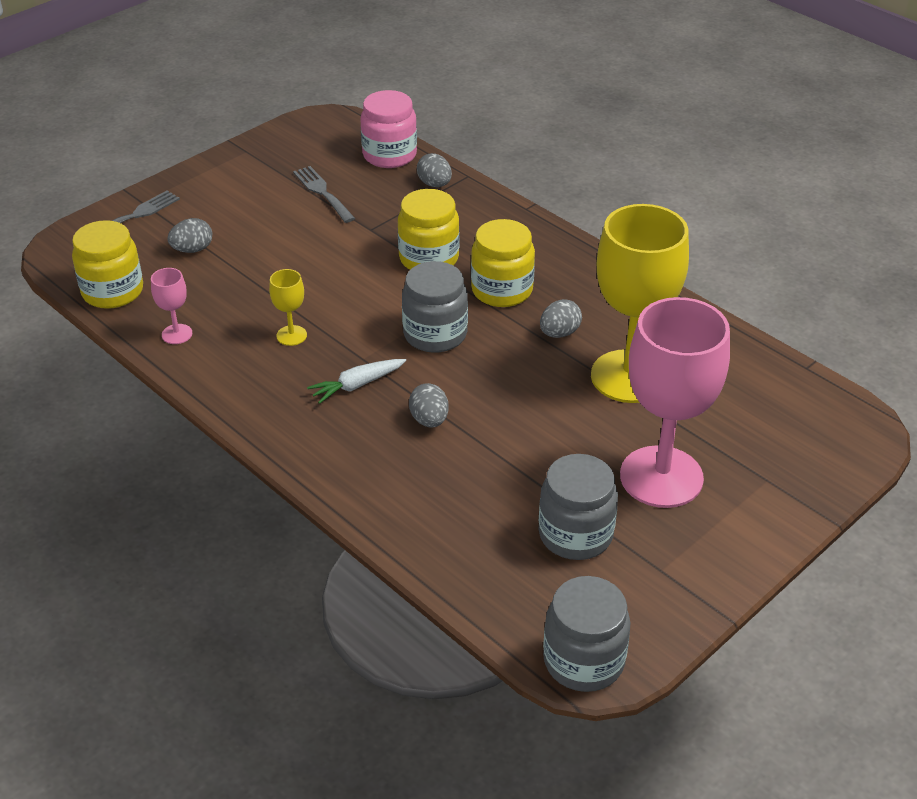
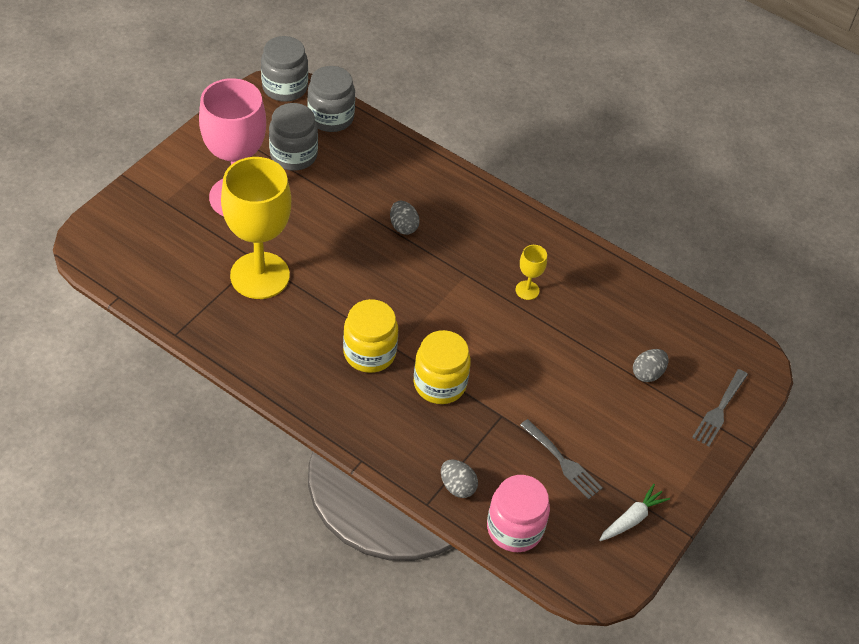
camera: 165 degrees right, 10 degrees up
yellow jar [72,220,143,309] -> none
pink goblet [151,268,192,344] -> none
white carrot [307,359,406,404] -> white carrot moved to [599,484,670,541]
grey jar [402,261,468,353] -> grey jar moved to [307,66,355,132]
grey egg [540,299,582,338] -> none

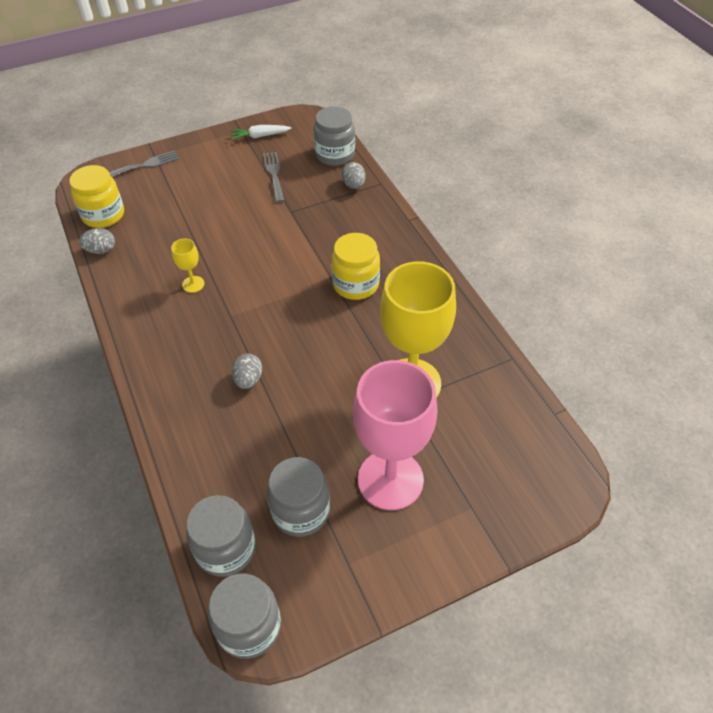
camera: 145 degrees left, 0 degrees up
yellow jar [414,330,471,404] -> yellow jar moved to [69,165,124,228]
pink jar [487,475,550,552] -> grey jar [313,106,355,166]
grey egg [633,349,668,382] -> grey egg moved to [79,228,115,254]

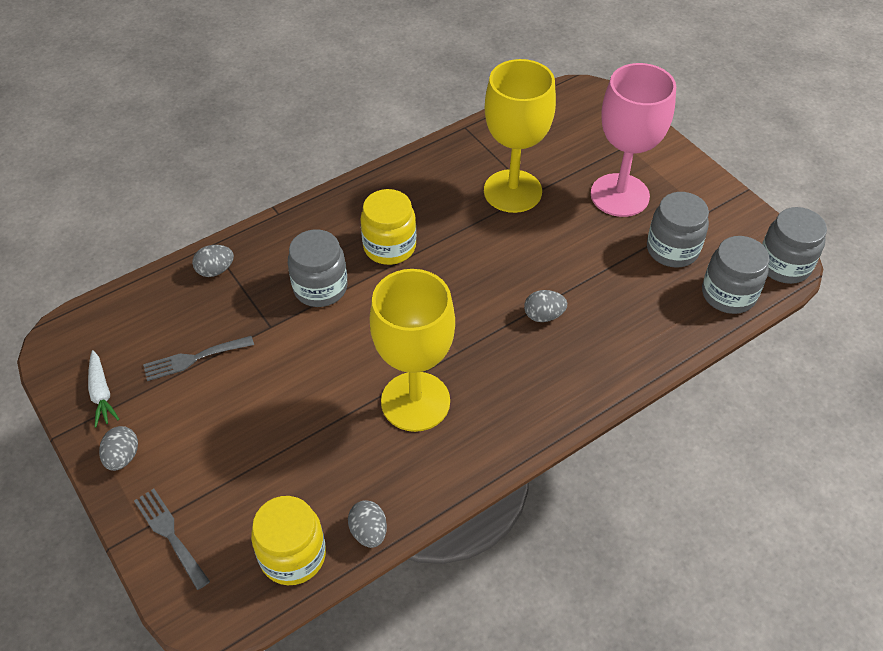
camera: 100 degrees left, 0 degrees up
yellow goblet [171,239,204,293] -> yellow goblet [370,269,455,432], size x2.44
grey jar [313,106,355,166] -> grey jar moved to [288,229,348,307]
none -> grey egg [99,426,138,471]

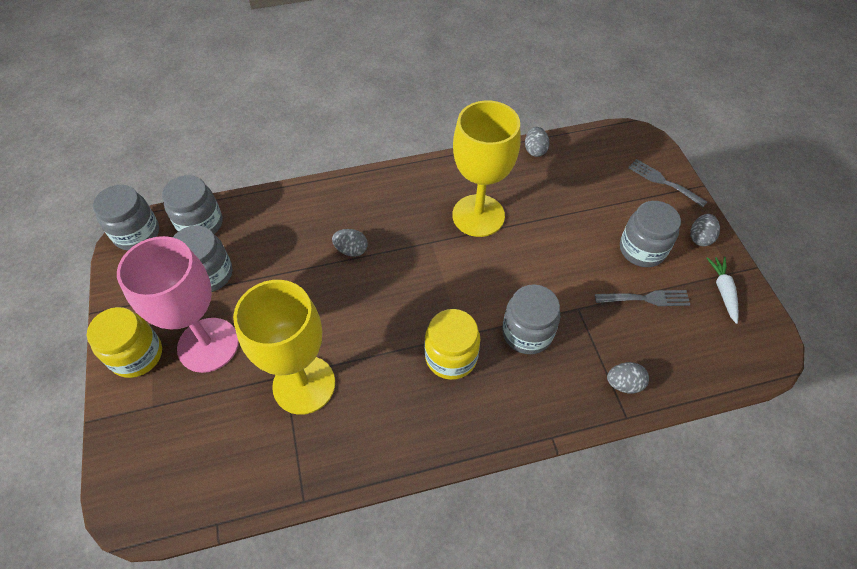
camera: 160 degrees left, 5 degrees up
grey fork [134,489,210,590] -> grey fork turned 150 degrees clockwise [628,159,707,207]
yellow jar [251,496,326,585] -> yellow jar moved to [87,307,162,378]
none -> grey jar [620,201,681,267]

